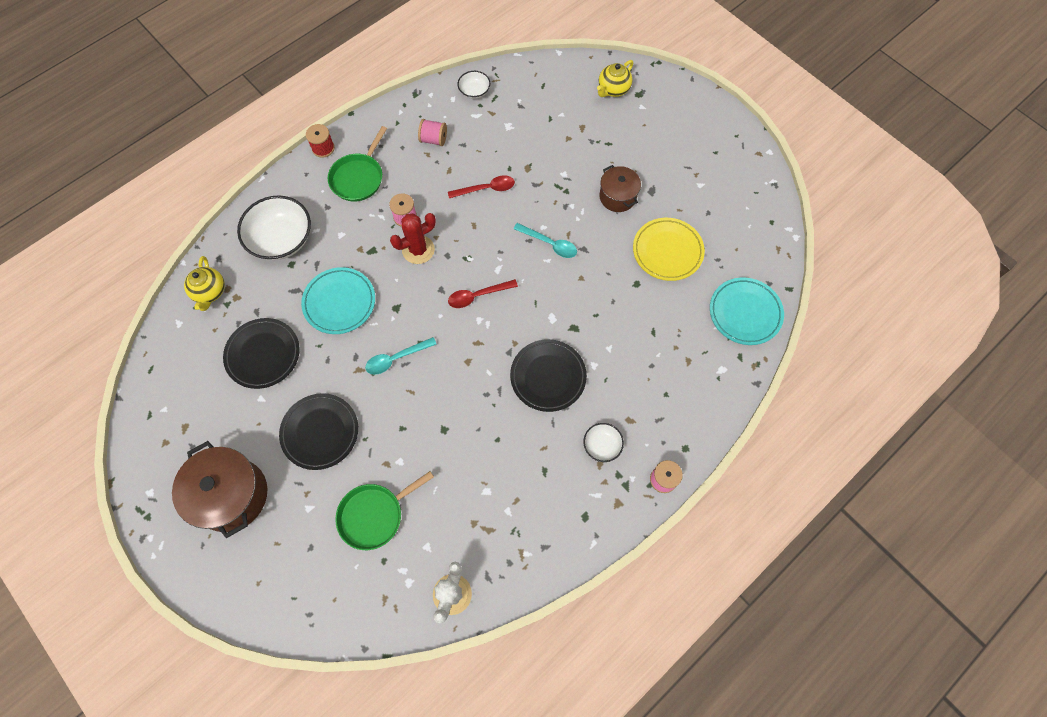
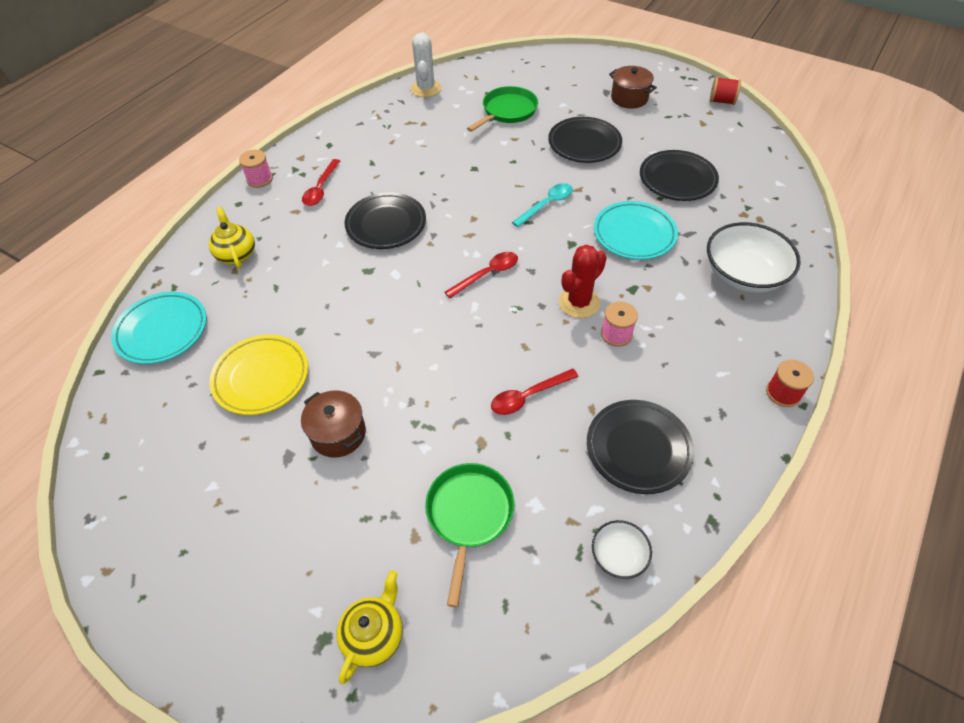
camera: 165 degrees right, 15 degrees down
brown pot [172,441,267,538] -> brown pot [609,66,657,109], size x0.60
yellow teapot [184,256,225,311] -> yellow teapot moved to [209,207,255,269]
green pan [328,126,387,201] -> green pan moved to [425,463,515,607]
pink spool [418,119,447,146] -> black plate [587,400,694,494]
turquoise spoon [514,223,577,258] -> none
white bowl [583,423,624,462] -> red spoon [302,159,340,206]
none -> red spool [710,77,741,105]

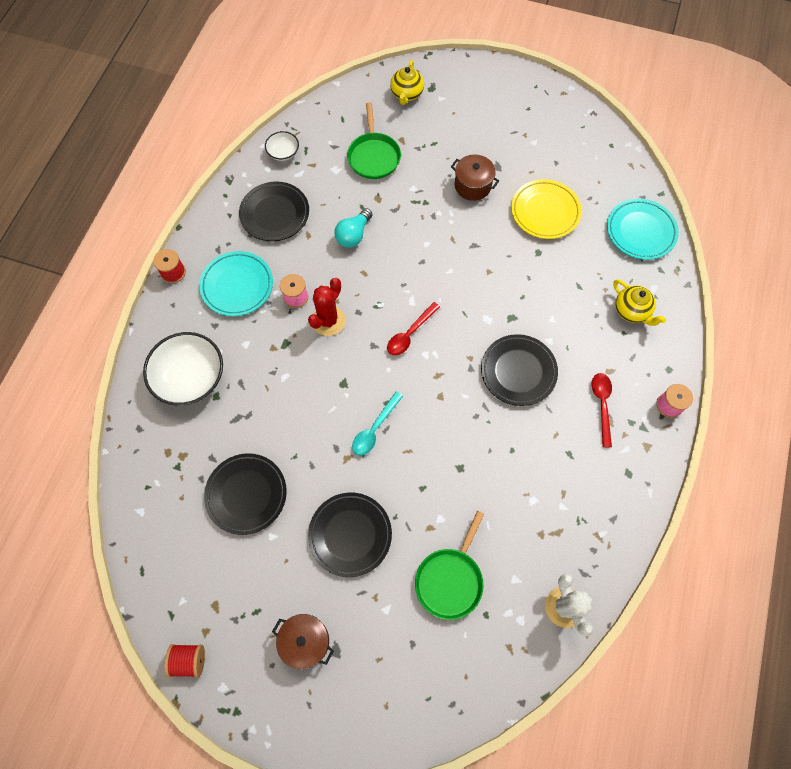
camera: 165 degrees right, 15 degrees up
red spoon [491,369,579,415] -> turquoise light bulb [334,208,372,248]
turquoise plate [594,201,678,260] -> turquoise plate moved to [199,251,273,316]

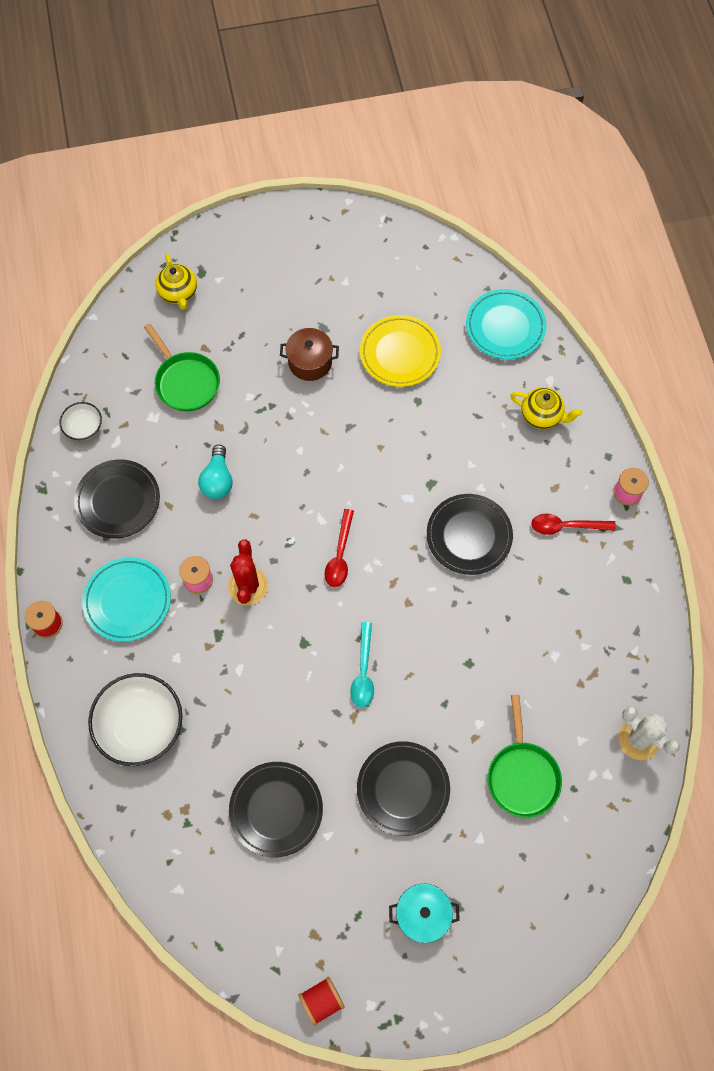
camera: 30 degrees left, 0 degrees up
brown pot [272,614,334,670] -> turquoise pot [389,883,460,943]
red spoon [592,373,612,447] -> red spoon turned 60 degrees counterclockwise [531,514,616,535]

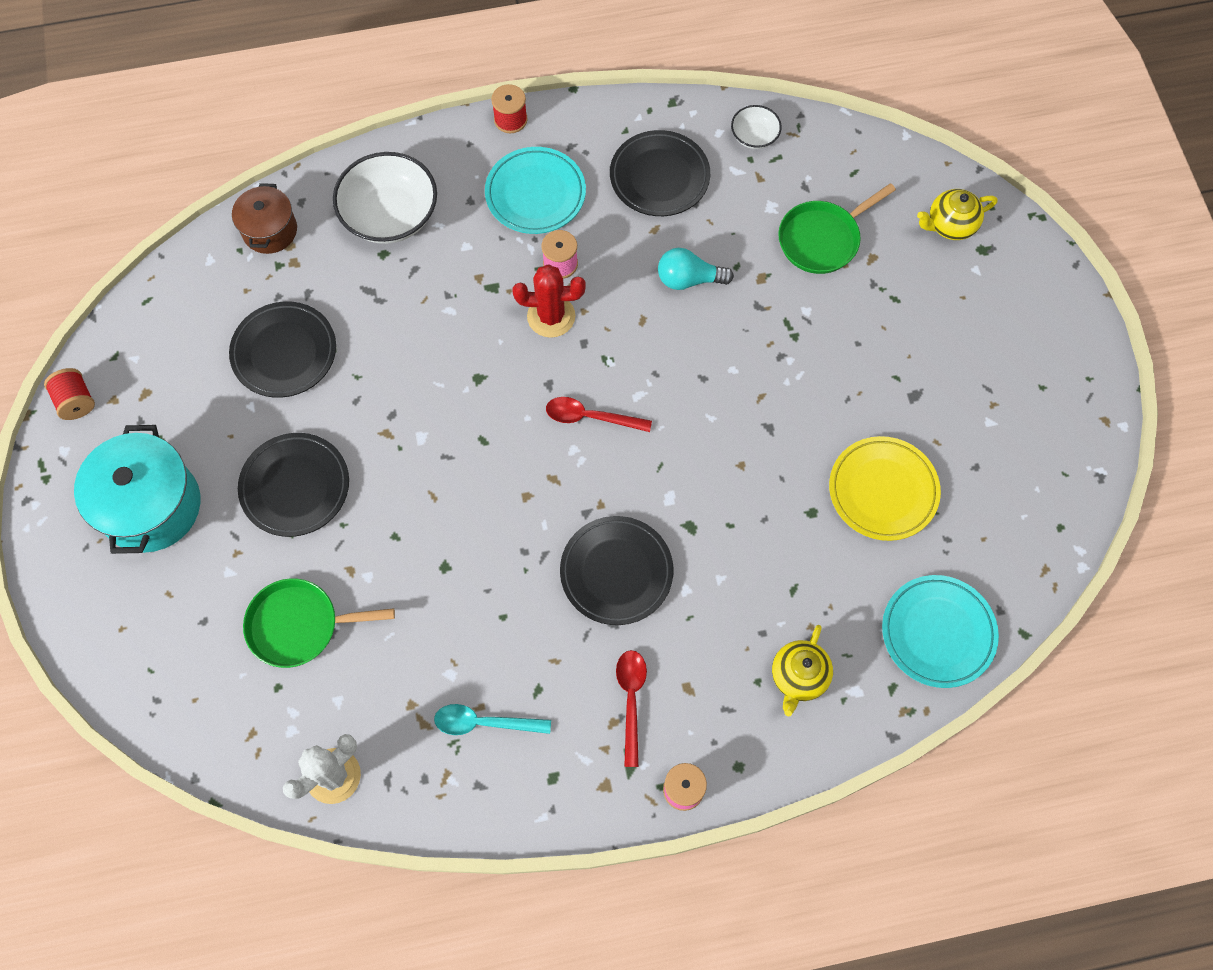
camera: 90 degrees right, 0 degrees up
brown pot [280,328,339,381] -> brown pot moved to [232,183,297,254]
turquoise spoon [350,622,374,708] -> turquoise spoon moved to [434,704,551,735]
turquoise pot [389,883,460,943] -> turquoise pot [74,425,200,554], size x1.68

